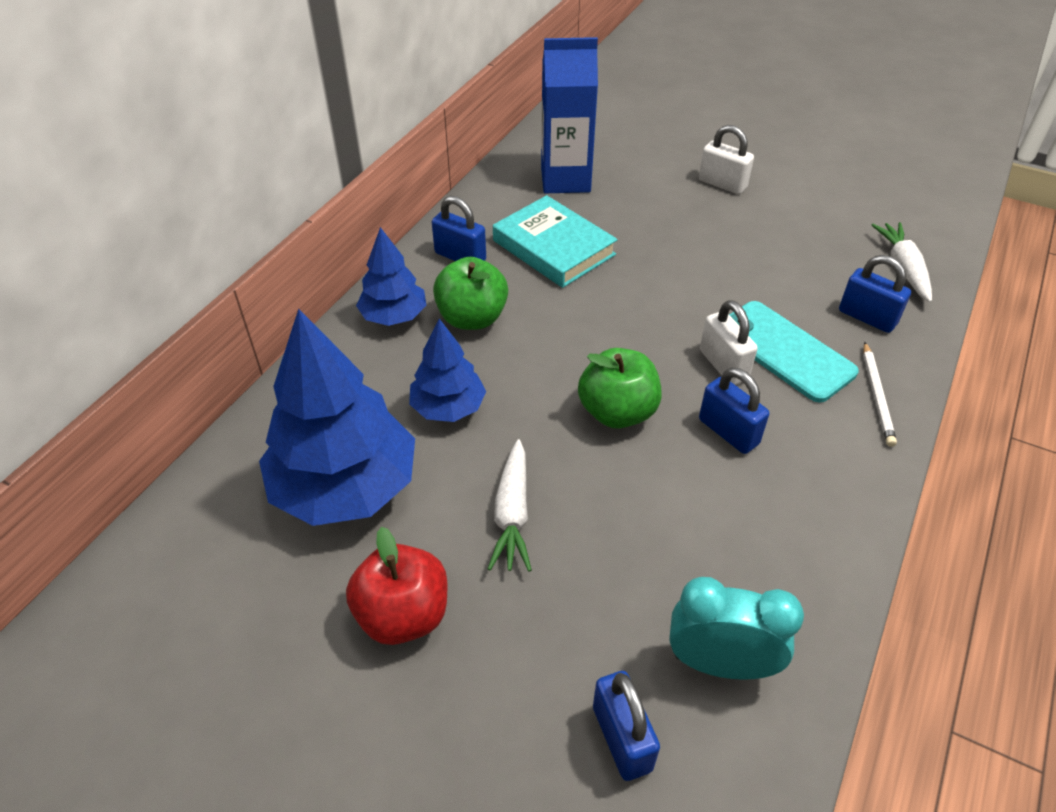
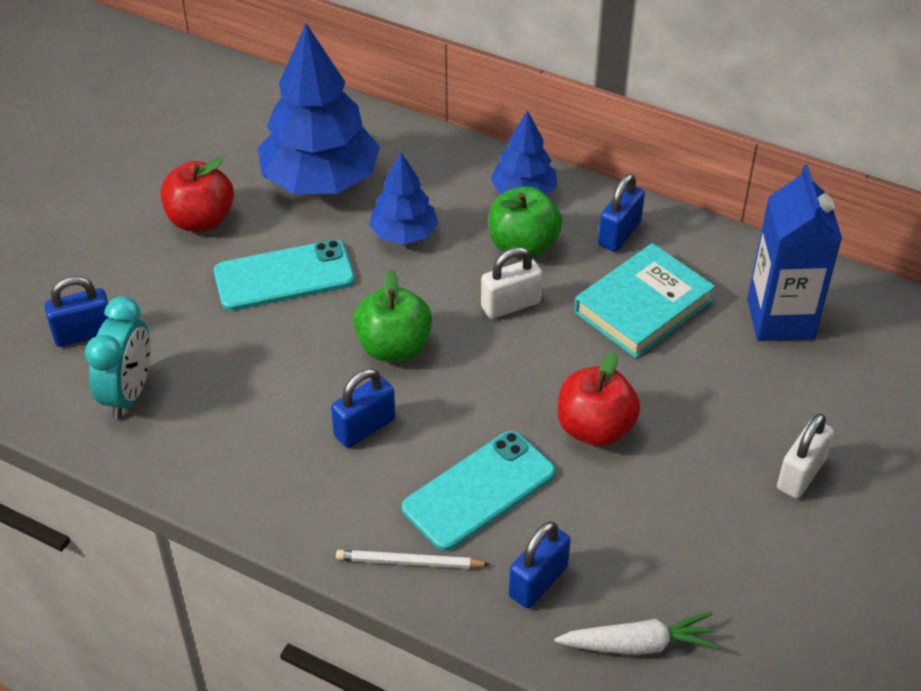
camera: 90 degrees right, 0 degrees up
white carrot [488,439,532,572] -> turquoise phone [214,240,355,311]
white padlock [700,300,758,385] -> white padlock moved to [481,247,542,319]
none -> red apple [557,351,640,446]

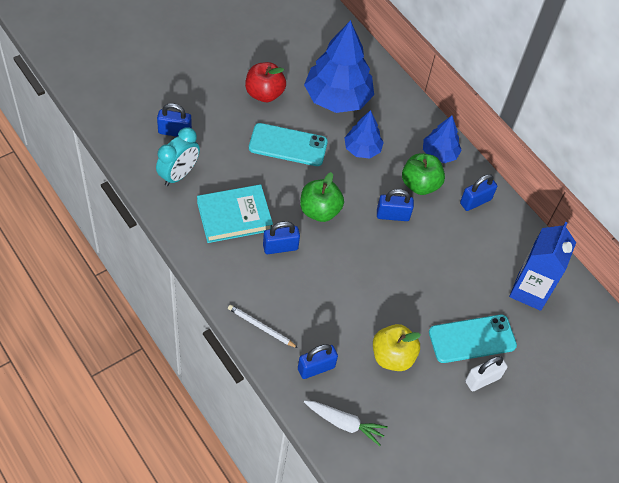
camera: 20 degrees right, 10 degrees up
turquoise phone [402,431,556,551] -> turquoise phone moved to [429,315,517,363]
white padlock [481,247,542,319] -> blue padlock [377,189,414,221]
red apple [557,351,640,446] -> none
turquoise book [574,243,715,358] -> turquoise book moved to [197,184,273,243]
none -> yellow apple [373,324,421,371]

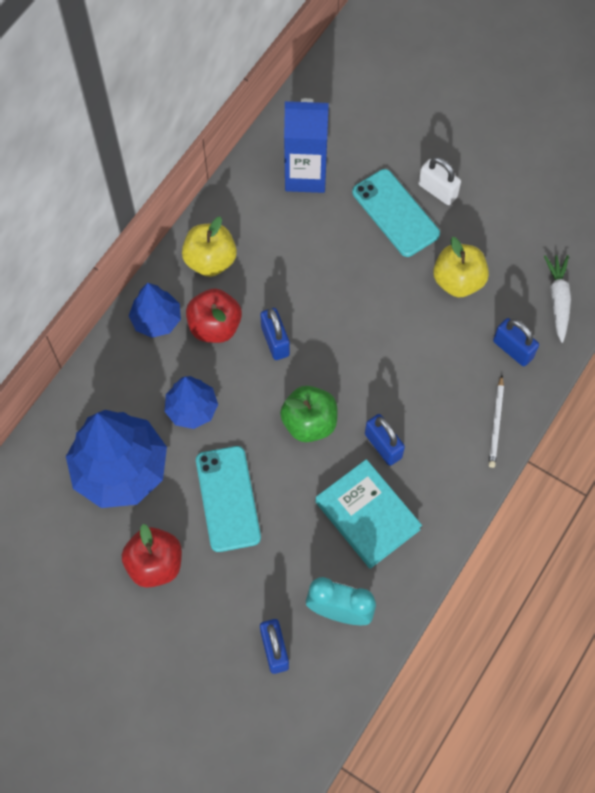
camera: 105 degrees left, 10 degrees up
green apple [402,153,445,195] -> red apple [186,288,242,343]
blue padlock [460,174,497,211] -> yellow apple [182,217,237,277]

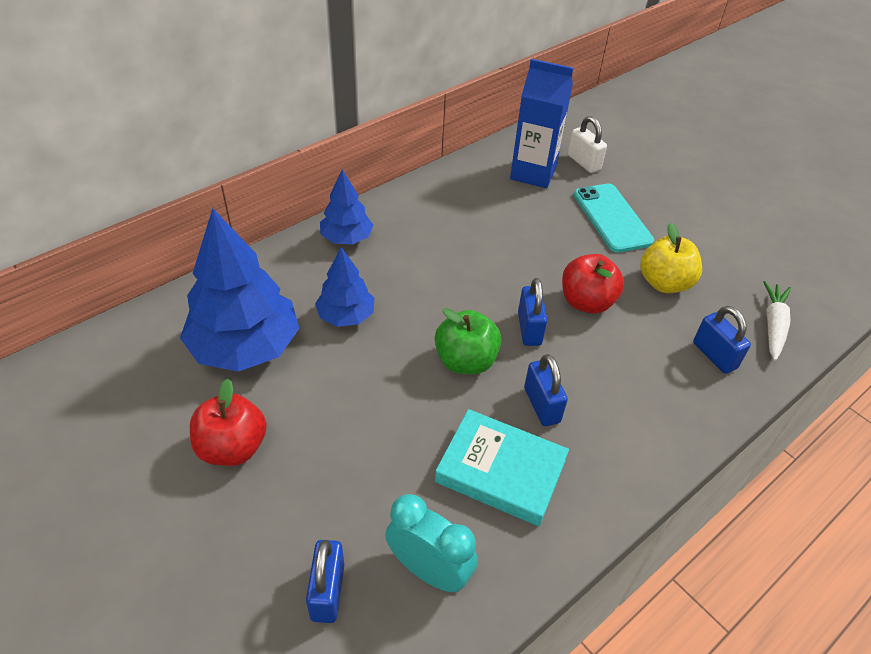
camera: 15 degrees right, 20 degrees down
yellow apple [182,217,237,277] -> none
red apple [186,288,242,343] -> red apple moved to [562,254,624,314]
turquoise phone [196,446,261,552] -> none
blue padlock [260,308,290,360] -> blue padlock moved to [518,278,548,346]
turquoise book [316,459,422,569] -> turquoise book turned 45 degrees counterclockwise [435,409,569,526]
white padlock [418,157,461,205] -> white padlock moved to [568,116,607,173]
white pencil [489,375,504,468] -> none

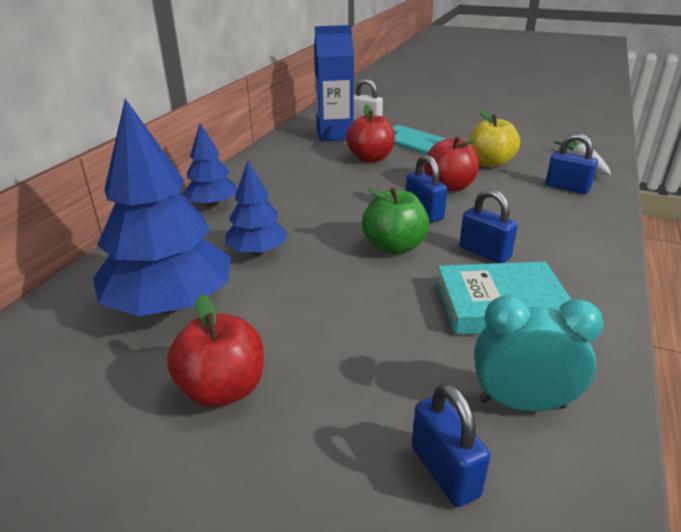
camera: 25 degrees left, 15 degrees down
none -> red apple [346,104,395,163]

